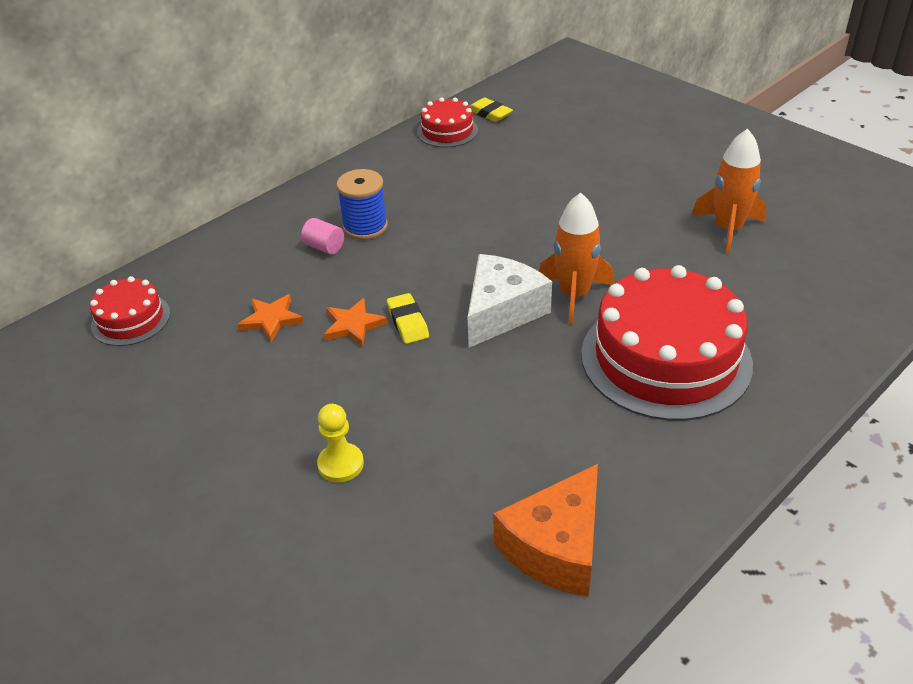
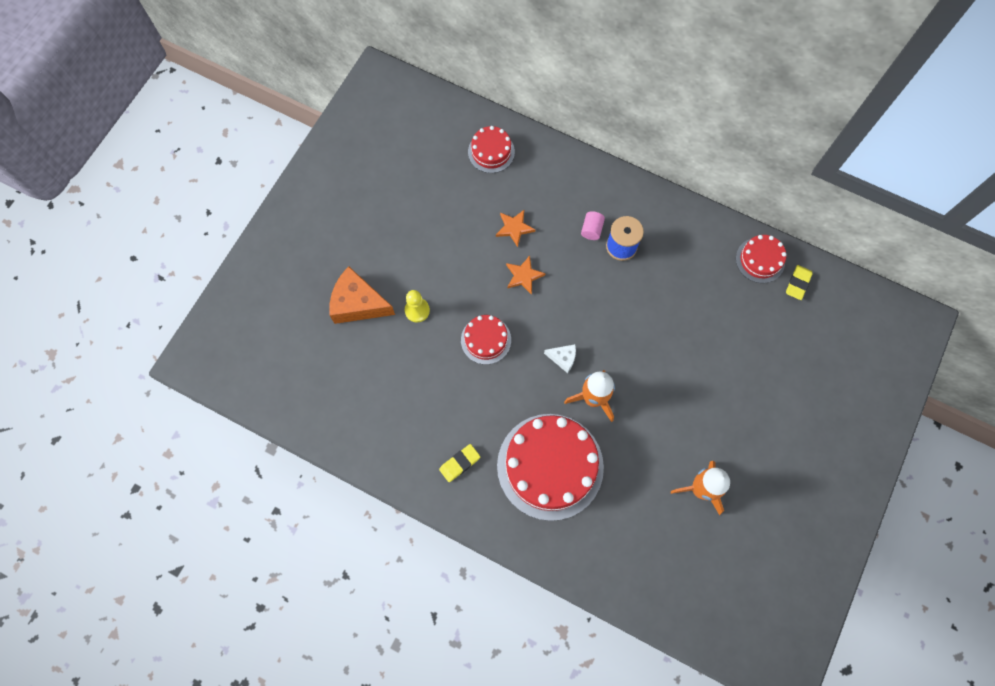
camera: 70 degrees right, 30 degrees up
yellow eraser [387,293,429,344] -> yellow eraser moved to [439,444,480,482]
white cheese [468,254,552,348] -> white cheese [544,344,576,373], size x0.50
orange cheese [493,464,598,597] -> orange cheese moved to [329,266,395,324]
none -> red cake [461,315,511,365]

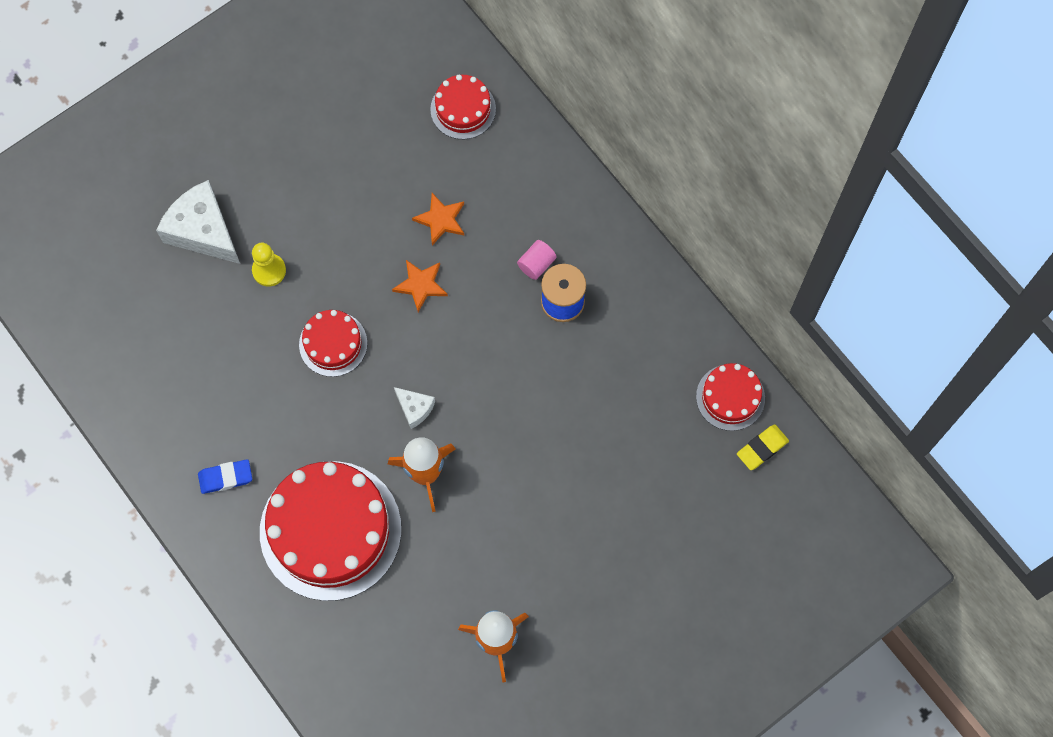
camera: 25 degrees right, 0 degrees up
orange cheese [329,266,395,324] -> white cheese [156,180,240,264]
yellow eraser [439,444,480,482] -> blue eraser [198,459,252,494]

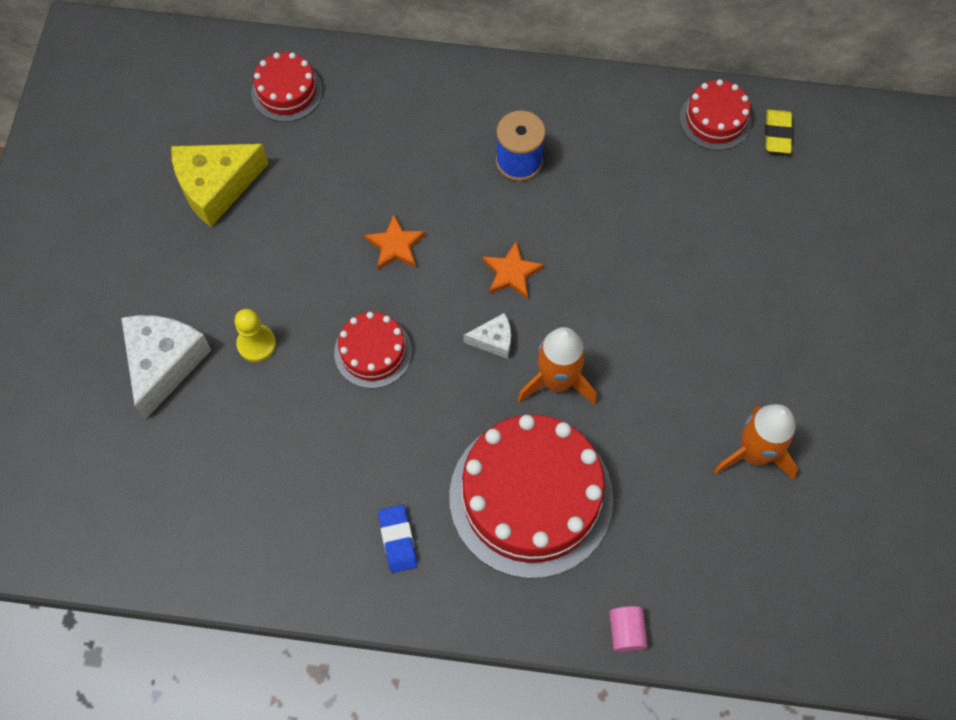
camera: 45 degrees left, 5 degrees down
white cheese [156,180,240,264] -> white cheese turned 105 degrees clockwise [121,315,211,420]
blue eraser [198,459,252,494] -> blue eraser turned 45 degrees counterclockwise [378,505,417,573]
orange star [412,193,464,245] -> orange star moved to [483,241,544,299]
pink cylinder [517,240,557,280] -> pink cylinder moved to [609,606,648,652]
none -> yellow cheese [171,144,269,227]

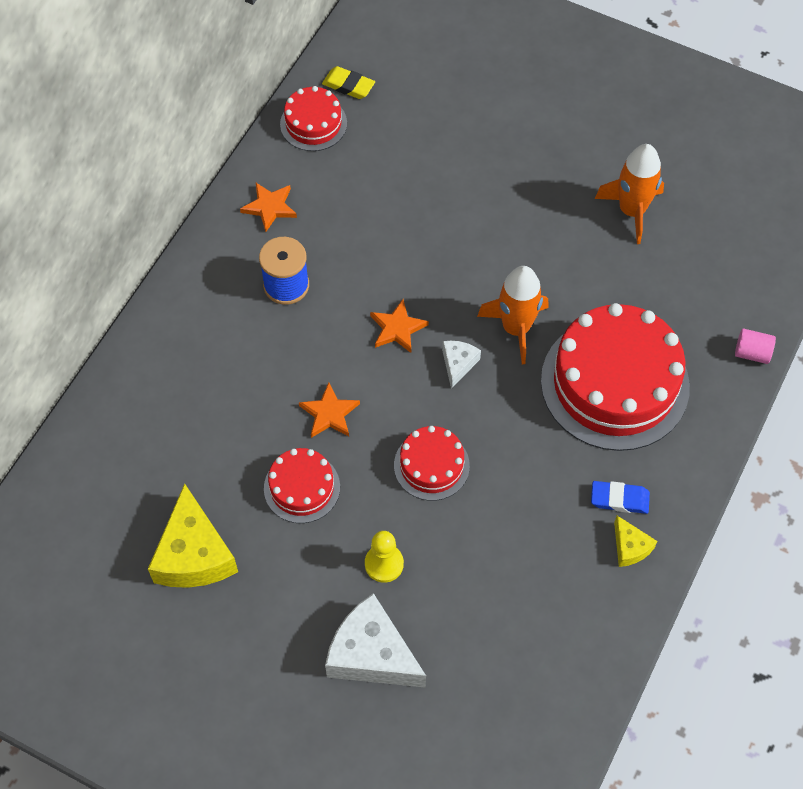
camera: 70 degrees left, 5 degrees down
red cake [251,52,322,122] -> red cake moved to [264,448,340,523]
none -> orange star [240,183,297,232]
none -> yellow cheese [614,516,657,567]

